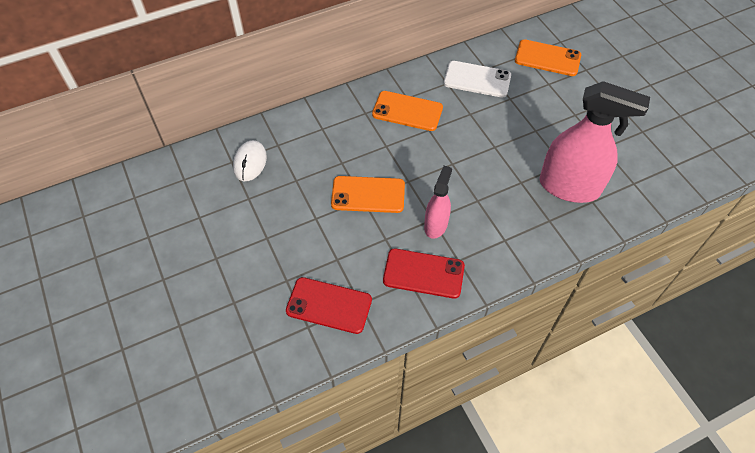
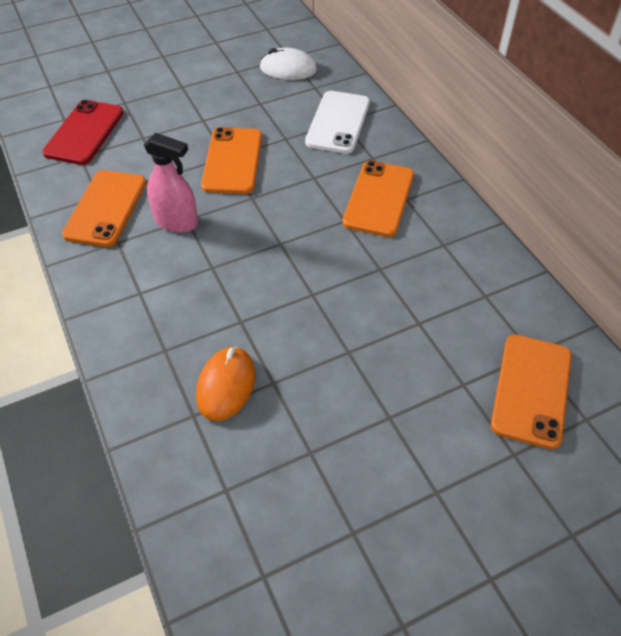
camera: 90 degrees right, 5 degrees down
red phone [383,249,465,299] -> orange phone [62,170,146,247]
white phone [444,61,511,98] -> white phone moved to [305,91,370,154]
pink spray bottle [540,81,650,203] -> orange mouse [196,346,255,421]

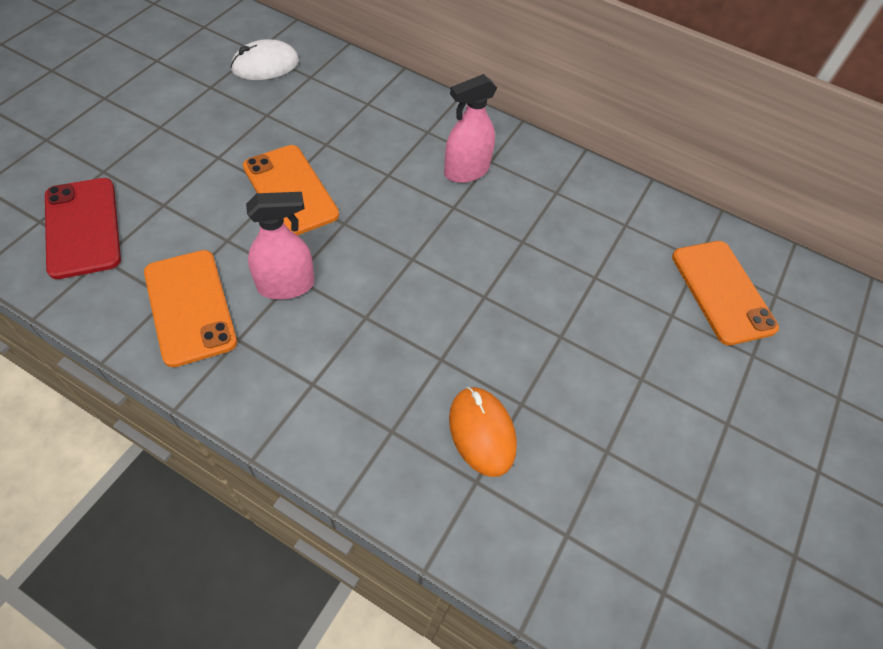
camera: 40 degrees left, 5 degrees up
white phone [305,91,370,154] -> none
orange phone [342,161,414,237] -> pink spray bottle [444,74,497,183]

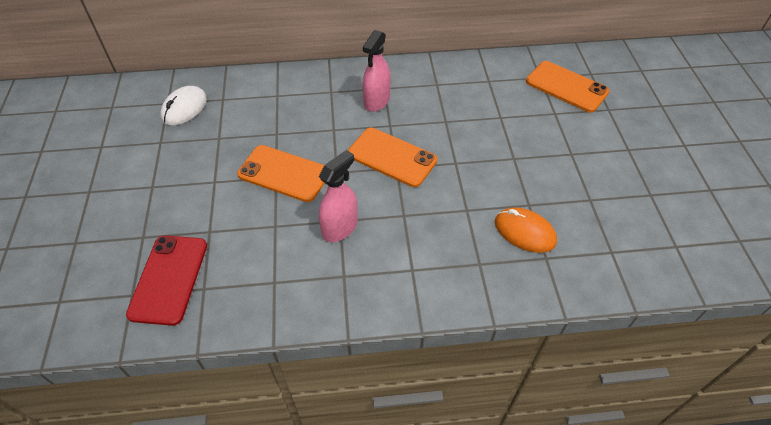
camera: 30 degrees left, 5 degrees down
red phone [45,178,121,279] -> red phone turned 60 degrees clockwise [126,235,207,326]
orange phone [144,250,237,367] -> orange phone moved to [348,128,437,187]

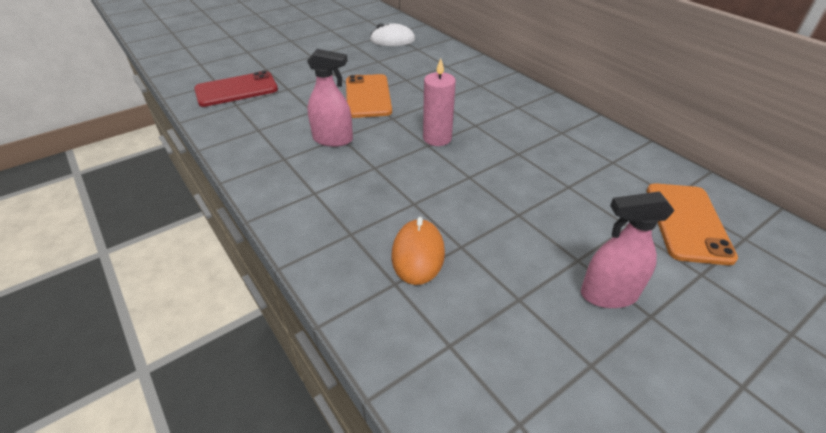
camera: 60 degrees right, 10 degrees down
orange phone [348,128,437,187] -> pink candle [423,58,456,146]
pink spray bottle [363,30,391,112] -> pink spray bottle moved to [581,191,675,308]

